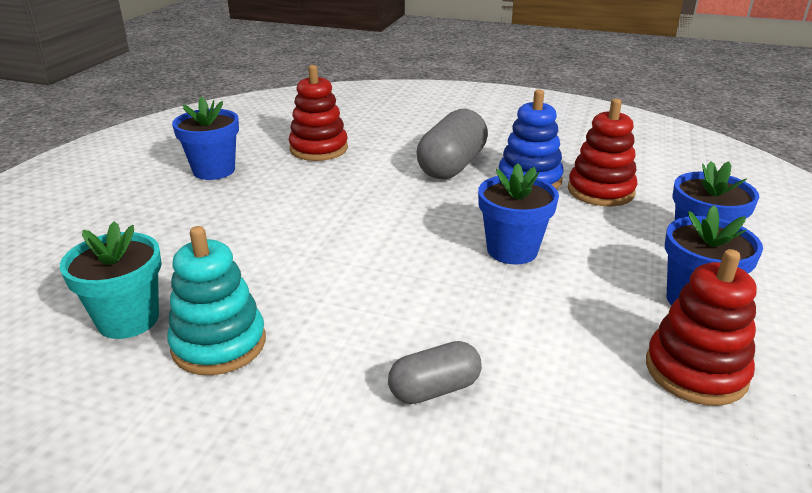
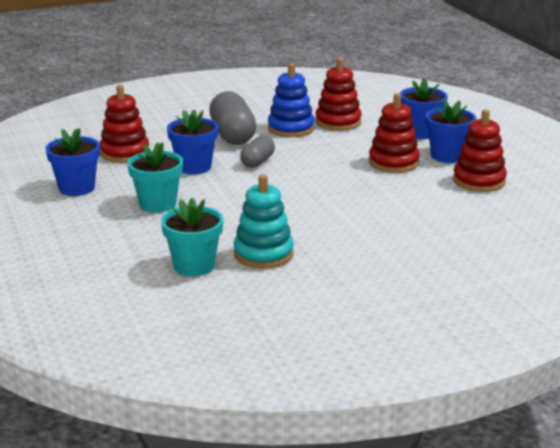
camera: 40 degrees left, 5 degrees down
grey capsule [388,341,482,404] -> grey capsule moved to [240,135,275,168]
blue flower pot [478,163,559,265] -> blue flower pot moved to [167,110,218,175]
none -> turquoise flower pot [127,142,183,213]
none -> red stacking toy [369,93,420,173]

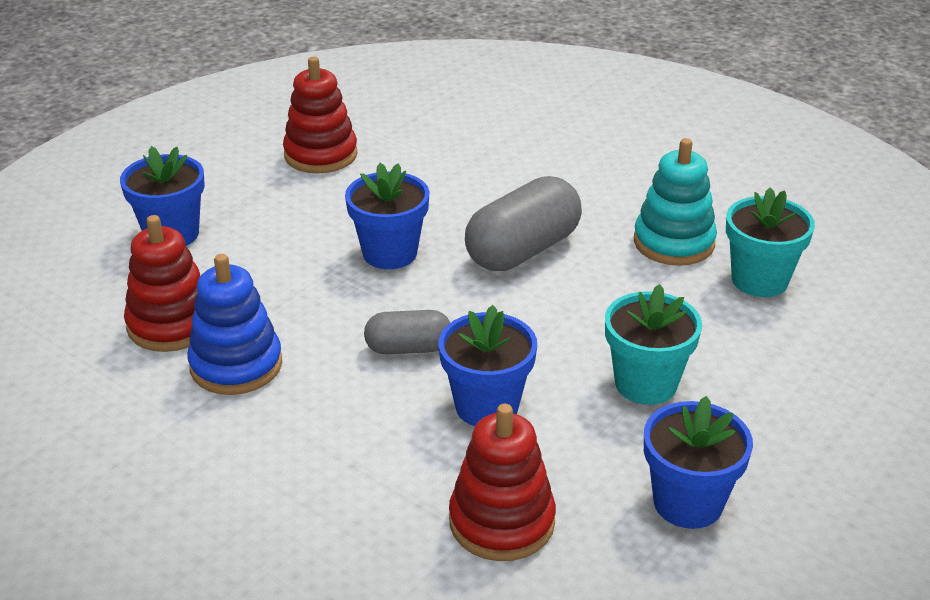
camera: 120 degrees left, 10 degrees up
grey capsule [209,91,256,145] -> grey capsule moved to [465,176,582,271]
red stacking toy [369,93,420,173] -> none
blue flower pot [425,99,476,163] -> blue flower pot moved to [345,163,429,269]

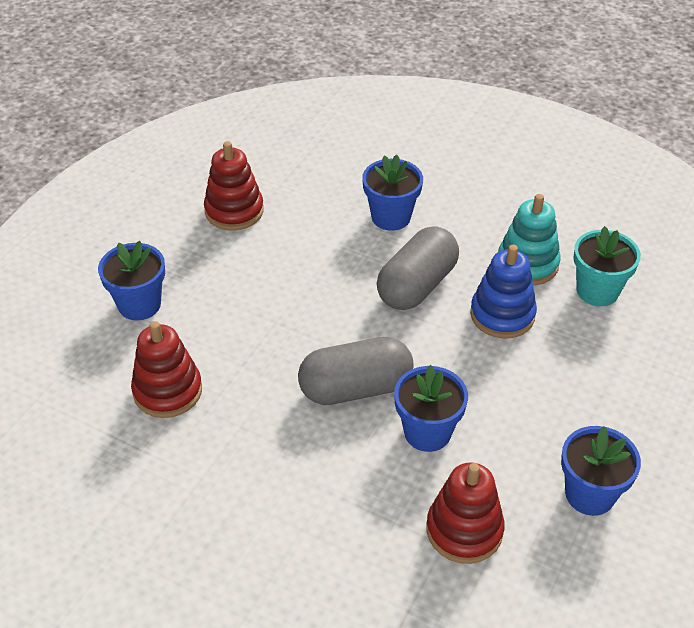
camera: 10 degrees left, 10 degrees up
blue stacking toy [187,254,282,395] -> blue stacking toy moved to [470,245,537,339]
blue flower pot [345,163,429,269] -> blue flower pot moved to [362,155,423,231]
grey capsule [364,310,450,354] -> grey capsule [298,337,414,405], size x1.74
turquoise flower pot [605,284,702,405] -> none

